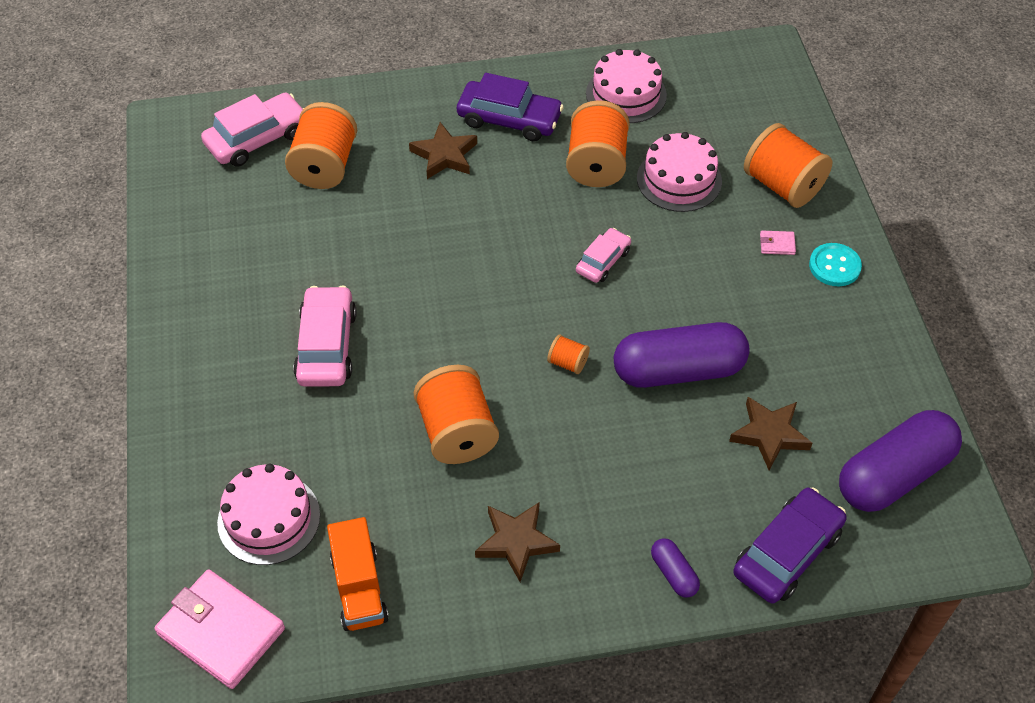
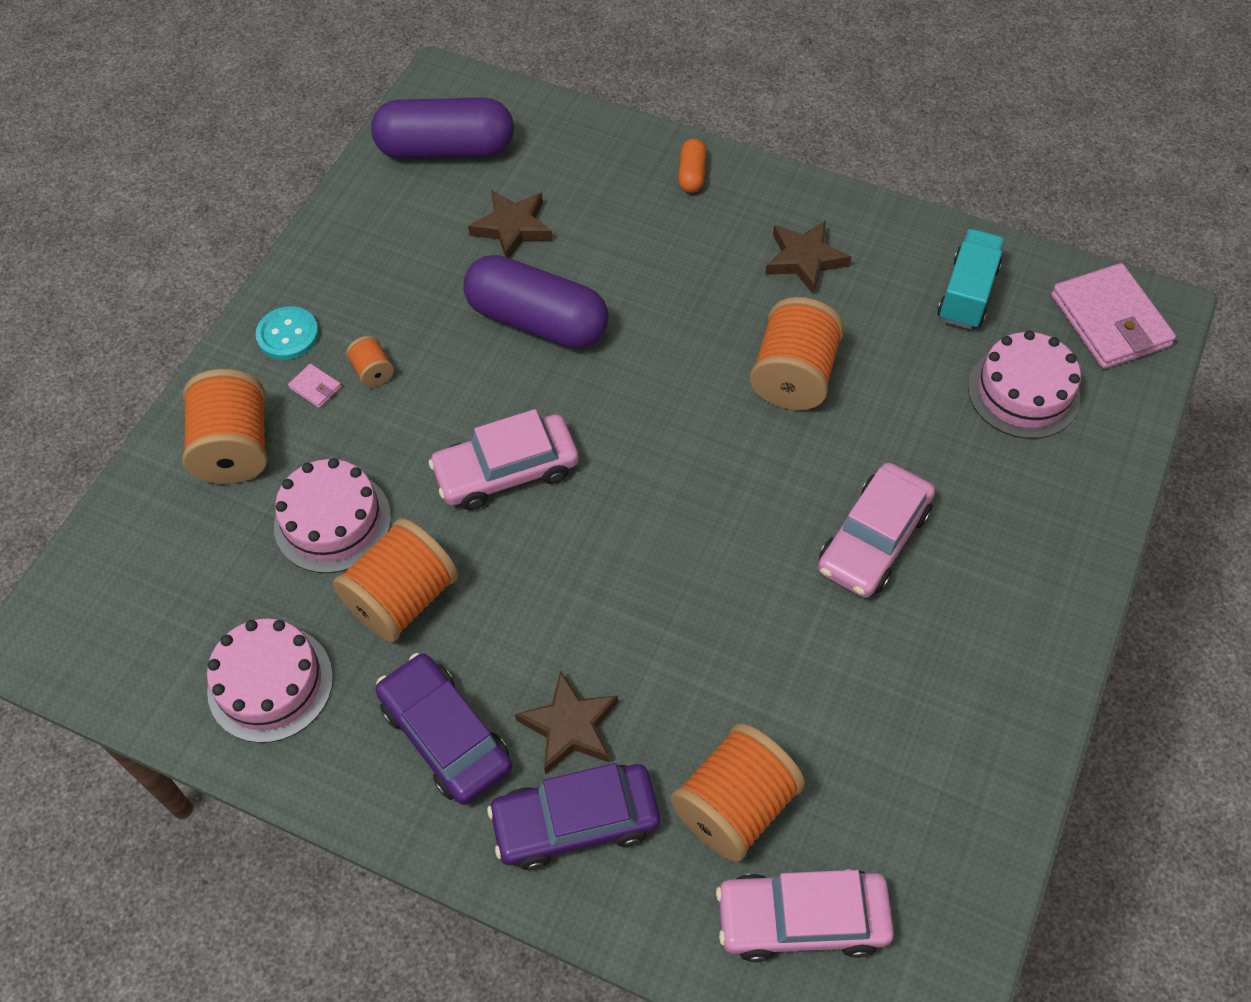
camera: 145 degrees left, 5 degrees up
orange truck [327,517,389,631] -> turquoise truck [937,229,1005,329]
orange spool [547,334,590,374] -> orange spool moved to [346,336,394,387]
pink car [576,228,631,283] -> pink car [428,409,579,510], size x1.67
purple capsule [651,538,700,598] -> orange capsule [678,139,706,193]
purple car [733,487,847,604] -> purple car moved to [487,763,660,870]

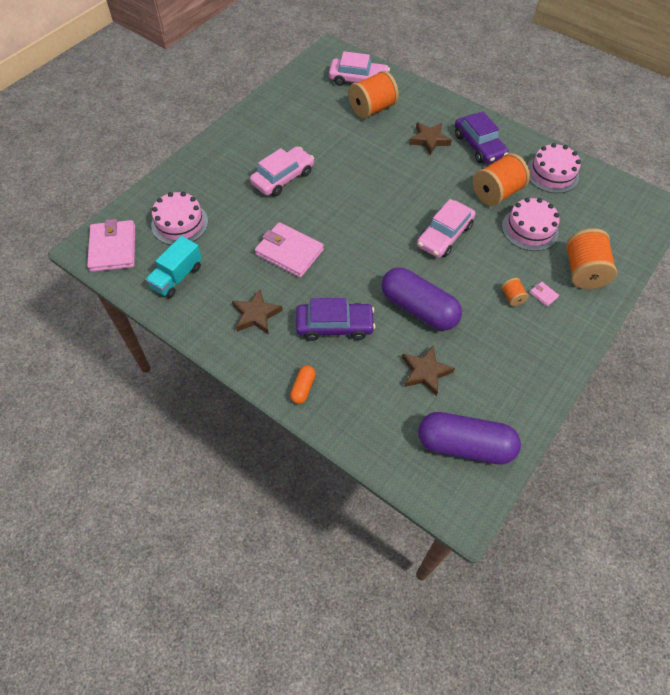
camera: 170 degrees left, 0 degrees up
turquoise button [256,306,319,360] -> none
pink car [428,409,579,510] -> pink car turned 135 degrees clockwise [417,199,475,258]
purple car [487,763,660,870] -> purple car moved to [296,298,375,341]
orange spool [750,297,844,410] -> pink wallet [255,222,324,278]

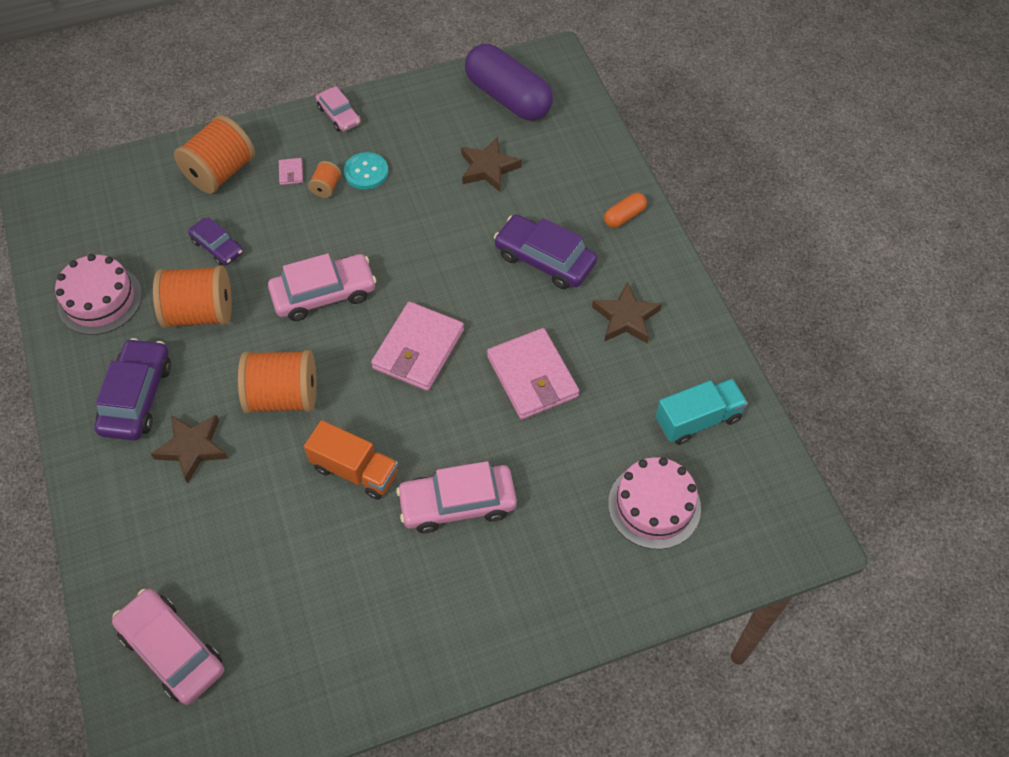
camera: 145 degrees left, 0 degrees up
pink wallet [87,219,135,272] -> pink wallet moved to [371,302,464,391]
orange spool [349,71,399,119] -> orange spool moved to [238,350,317,413]
purple capsule [381,268,462,331] -> none
pink cake [502,198,560,251] -> purple car [188,217,243,265]
none -> orange truck [304,420,398,500]
none -> pink car [316,86,361,132]
none -> turquoise button [344,152,388,190]

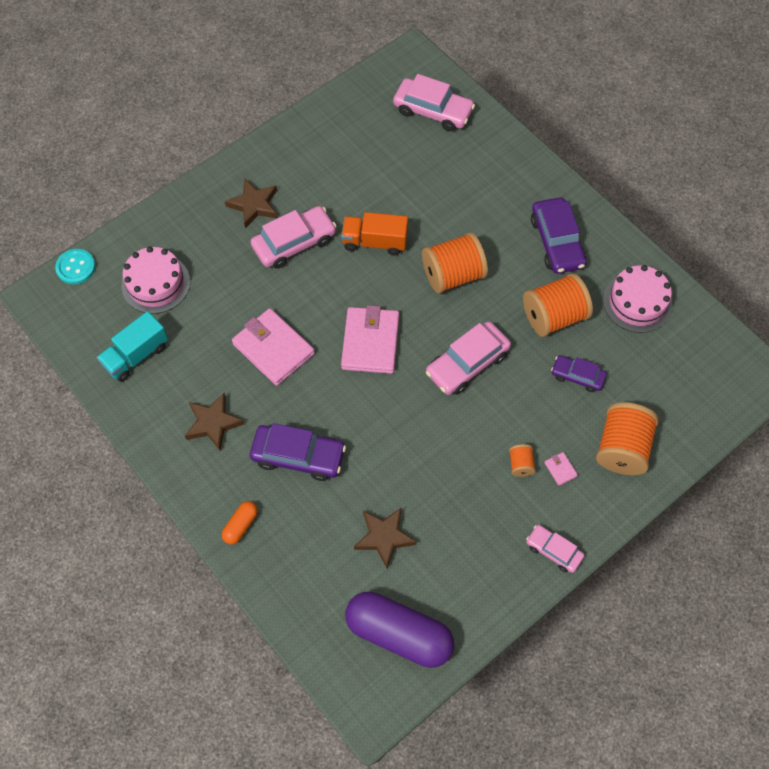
camera: 160 degrees right, 5 degrees up
brown star [151,415,228,483] -> brown star moved to [225,179,277,228]
turquoise button [344,152,388,190] -> turquoise button moved to [55,249,96,284]

